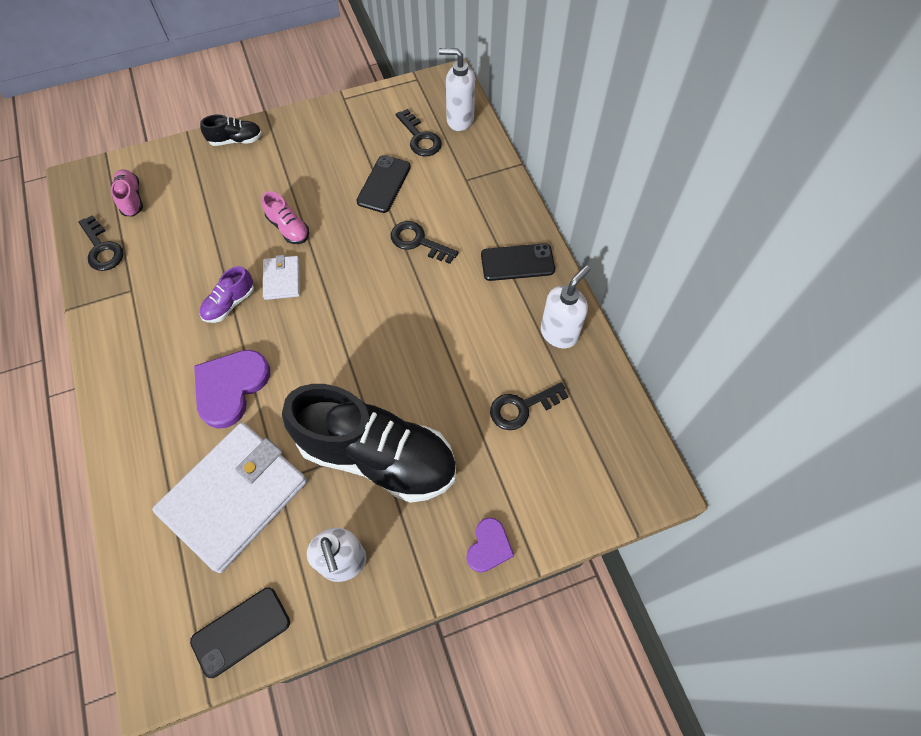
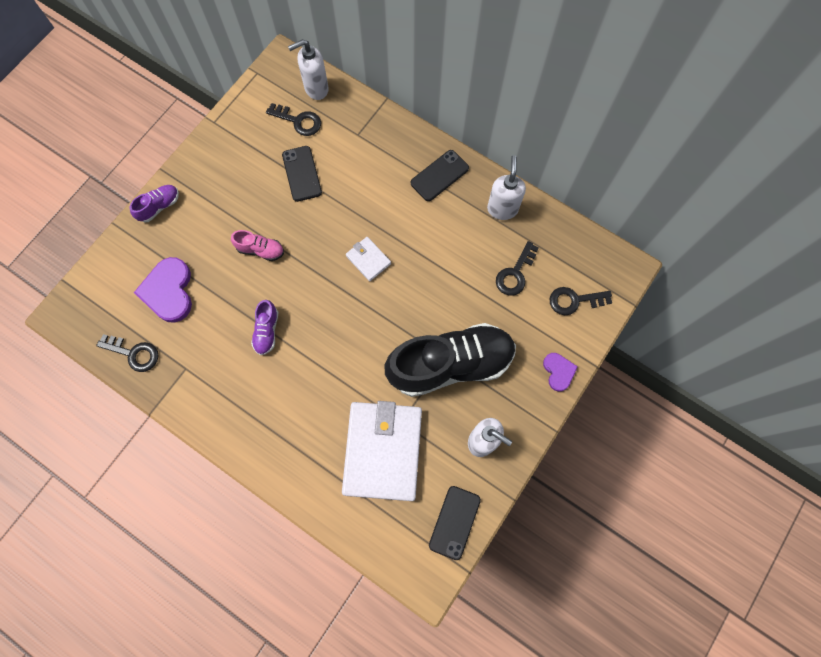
camera: 35 degrees left, 10 degrees up
pink shoe [111,169,143,216] -> none
purple heart [194,350,270,429] -> purple heart moved to [134,257,192,323]
black shoe [200,114,262,146] -> purple shoe [130,185,179,222]
white wallet [263,255,300,300] -> white wallet moved to [346,237,391,281]
black key [391,221,459,264] -> black key moved to [550,287,612,315]

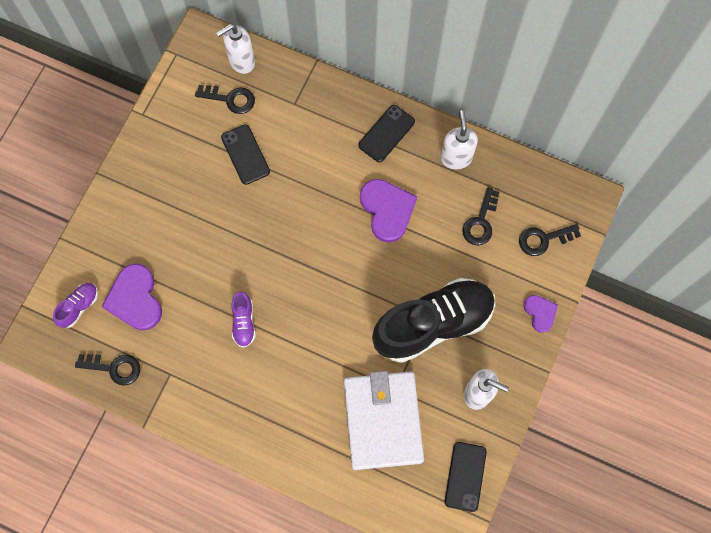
camera: 10 degrees left, 0 degrees up
purple shoe [130,185,179,222] -> purple shoe moved to [53,283,98,328]
pink shoe [231,230,284,261] -> none
white wallet [346,237,391,281] -> none
none -> purple heart [360,179,417,243]

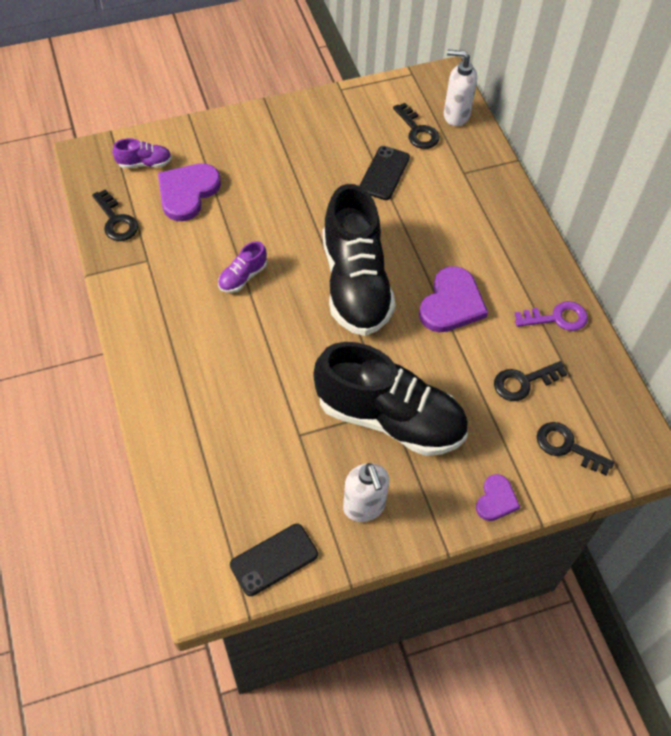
camera: 45 degrees right, 15 degrees down
white wallet [344,371,424,470] -> none
black phone [358,105,415,162] -> none
white soap dispenser [441,110,478,169] -> purple key [515,301,588,331]
none -> black shoe [322,184,395,336]

